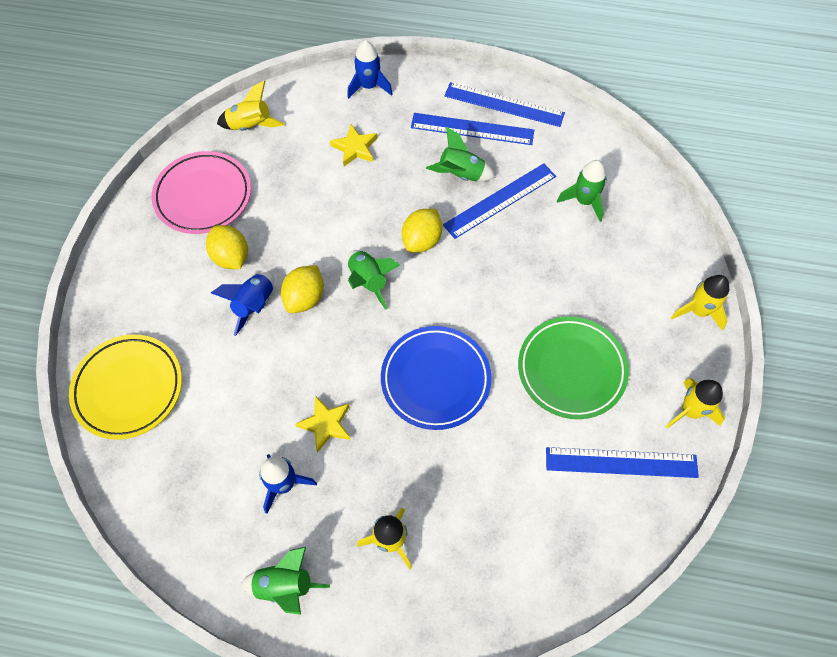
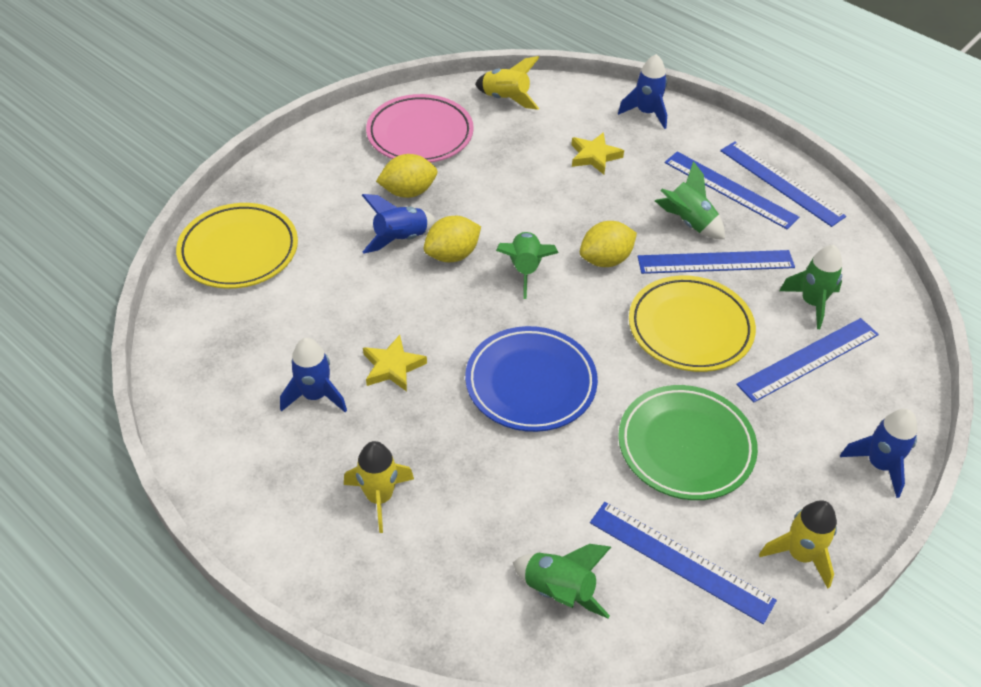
camera: 30 degrees right, 15 degrees down
yellow lemon [206,225,248,269] -> yellow lemon turned 75 degrees clockwise [376,154,437,198]
green rocket [241,547,330,615] -> green rocket moved to [513,544,611,618]
yellow rocket [671,275,729,331] -> blue rocket [840,409,918,498]
none -> yellow plate [629,275,756,372]
none -> blue ruler [736,318,879,403]

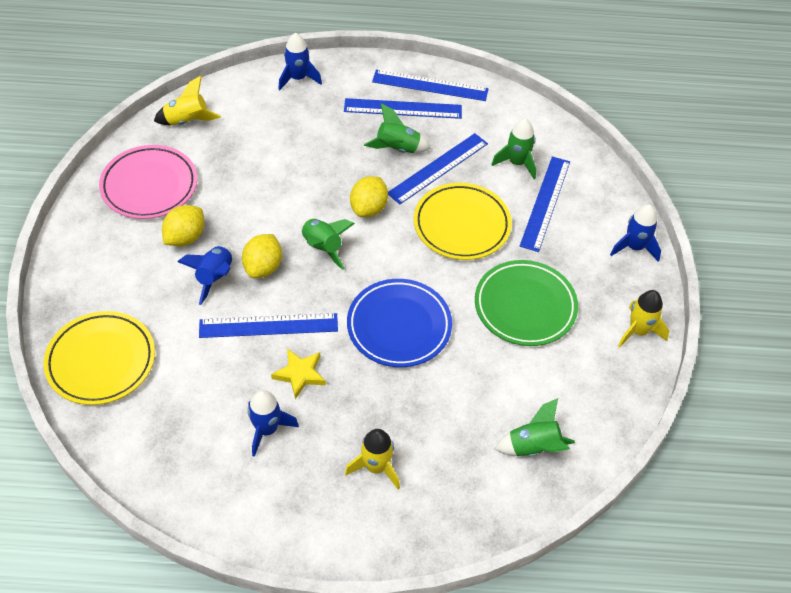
camera: 40 degrees left, 5 degrees up
yellow star [571,132,624,174] -> none
blue ruler [590,502,777,624] -> blue ruler moved to [199,313,338,338]

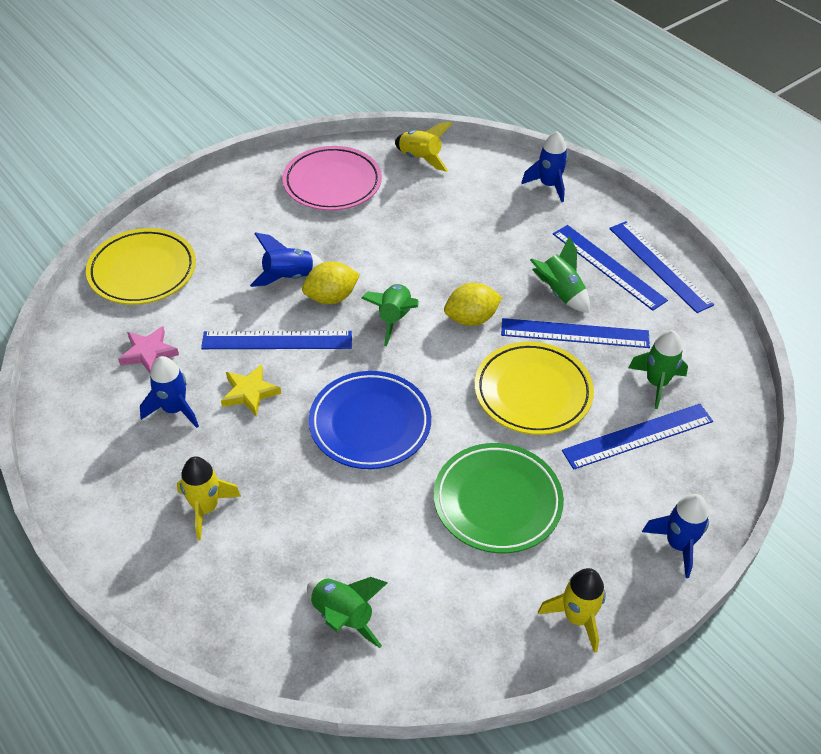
camera: 50 degrees right, 5 degrees down
yellow lemon [162,205,204,246] -> none
blue ruler [199,313,338,338] -> blue ruler turned 45 degrees counterclockwise [201,331,352,349]
none -> pink star [118,326,179,373]

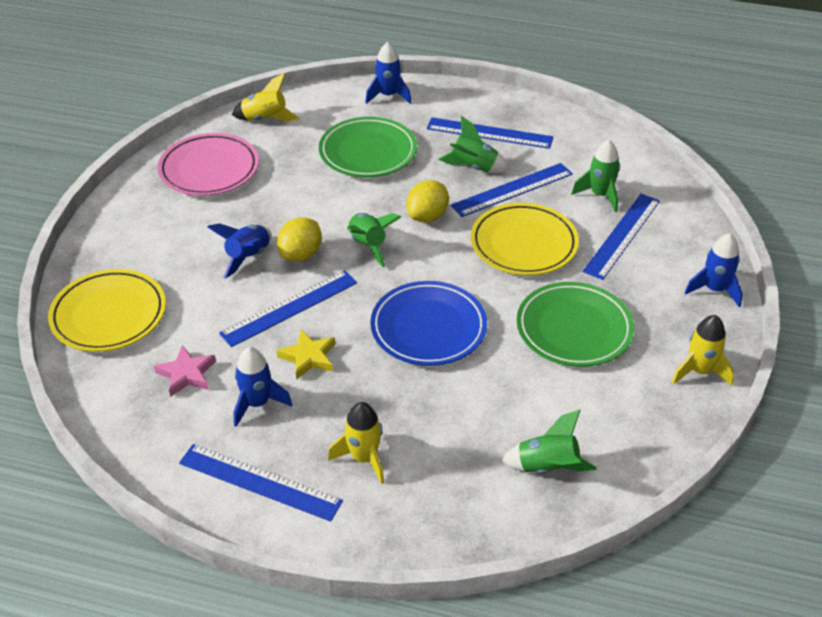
camera: 35 degrees left, 5 degrees down
blue ruler [609,221,714,313] -> blue ruler moved to [179,444,343,522]
none -> green plate [319,117,417,177]

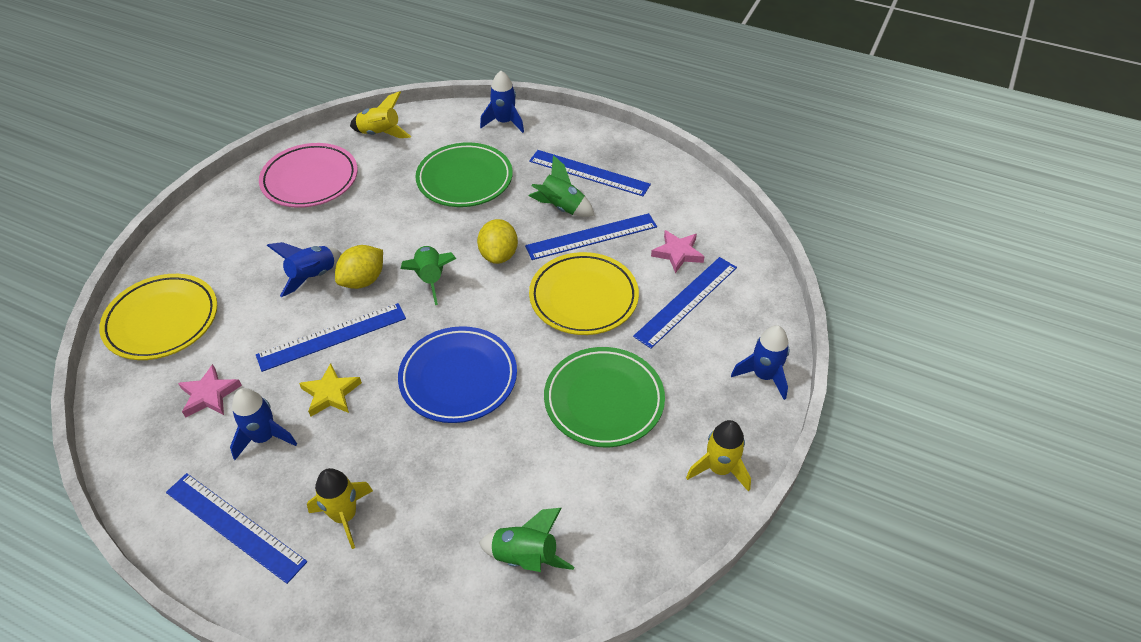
camera: 10 degrees right, 5 degrees up
yellow lemon [407,180,449,222] -> yellow lemon turned 45 degrees counterclockwise [477,219,518,264]
green rocket [571,140,620,212] -> pink star [651,230,705,273]

